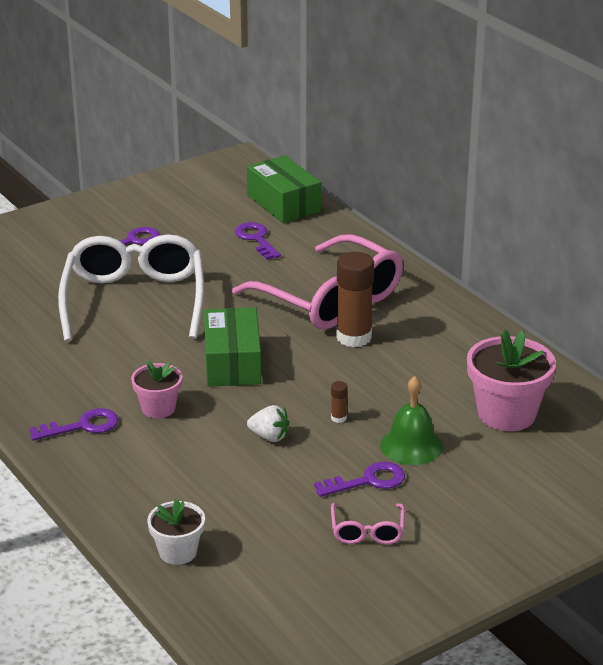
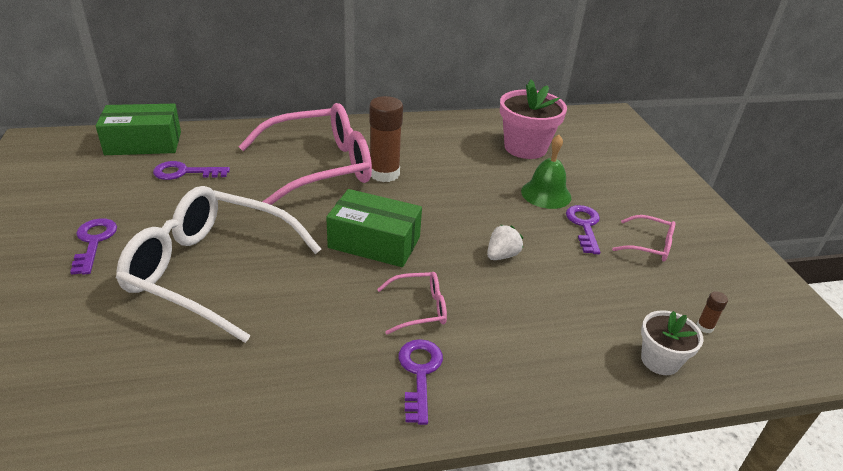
camera: 70 degrees left, 5 degrees up
pink flower pot [131,361,182,418] -> pink glasses [377,272,447,335]
brown glue stick [331,381,347,423] -> brown glue stick moved to [697,291,728,333]

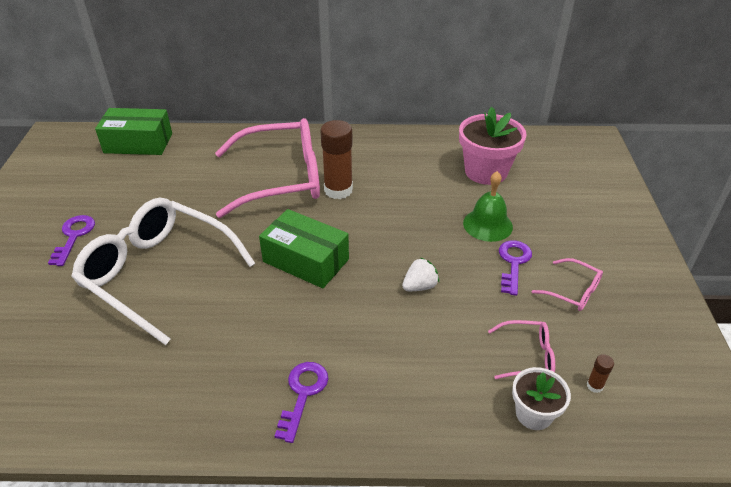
camera: 15 degrees right, 5 degrees up
purple key [153,161,230,180] -> none
pink glasses [377,272,447,335] -> pink glasses moved to [488,320,555,379]

